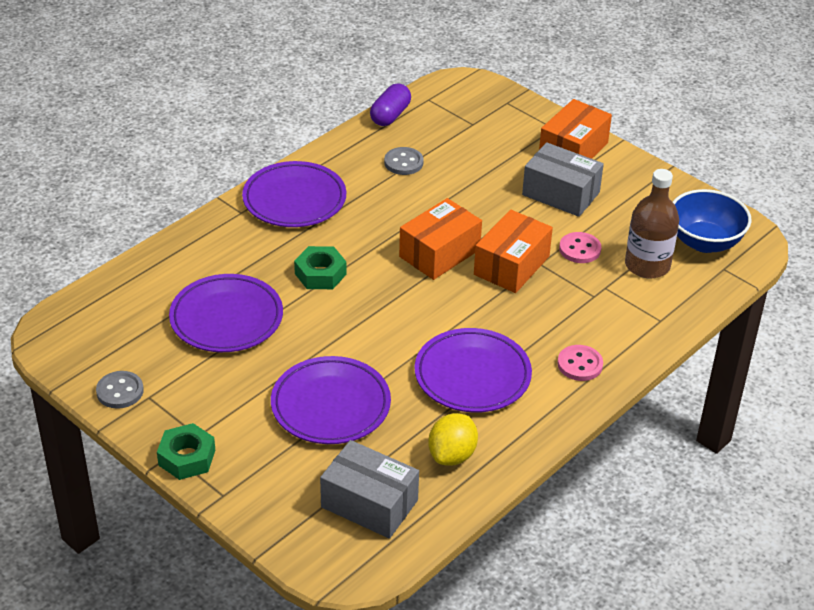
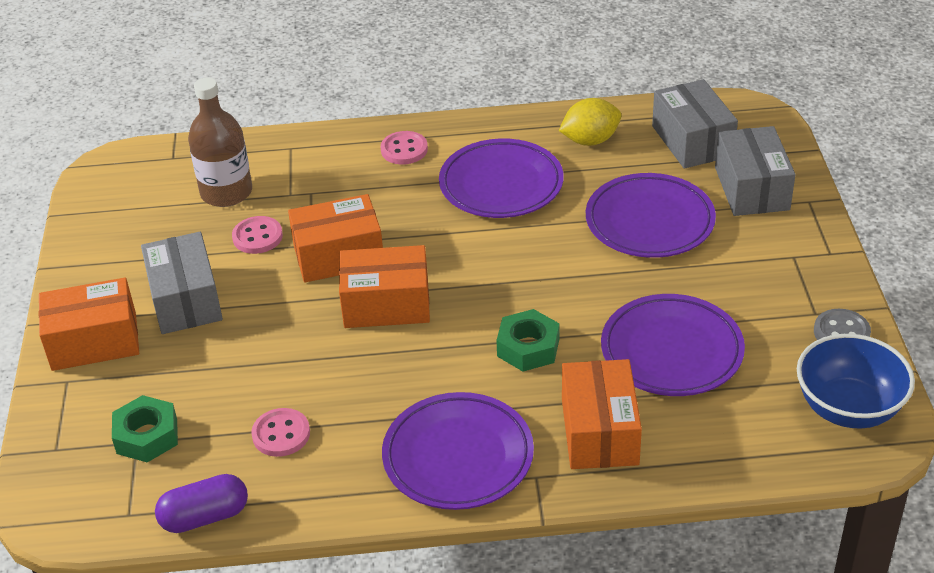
camera: 135 degrees left, 0 degrees up
green nut [157,423,215,480] -> green nut moved to [112,395,178,462]
grey button [384,147,424,175] -> pink button [251,408,310,457]
blue bowl [673,189,751,253] -> blue bowl moved to [797,334,915,429]
none -> orange box [562,359,642,469]
none -> grey box [715,126,796,216]

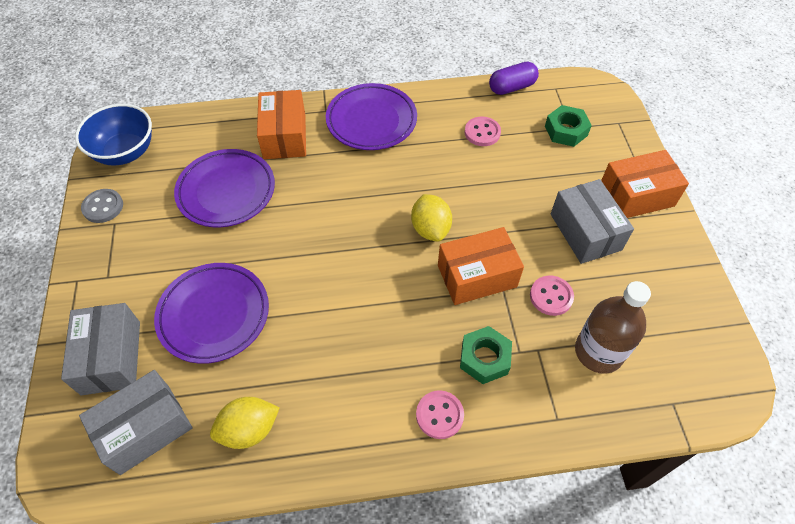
camera: 175 degrees right, 15 degrees up
orange box [339,245,430,328] -> yellow lemon [411,194,452,242]
purple plate [439,139,564,218] -> none
green nut [496,309,559,371] -> green nut moved to [460,326,512,384]
grey box [652,79,738,169] -> grey box turned 75 degrees clockwise [79,370,193,475]

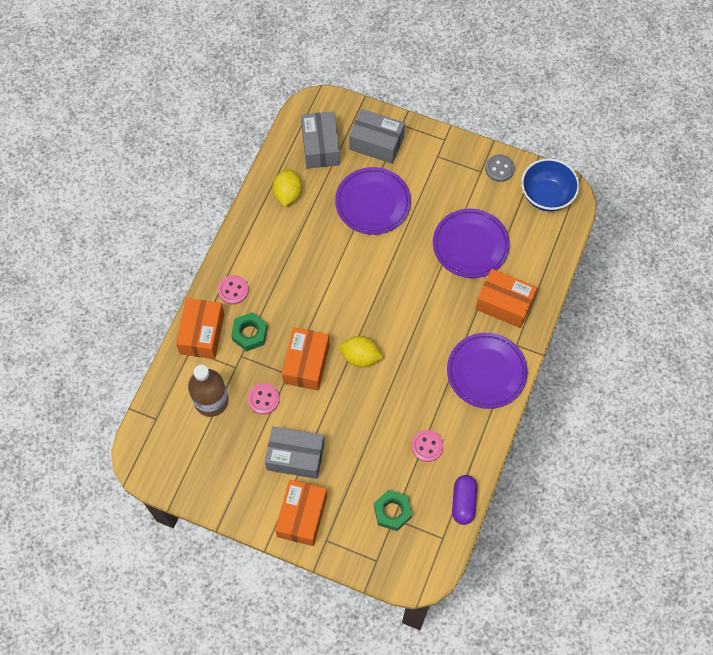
camera: 120 degrees right, 10 degrees up
none -> orange box [176,298,225,359]

